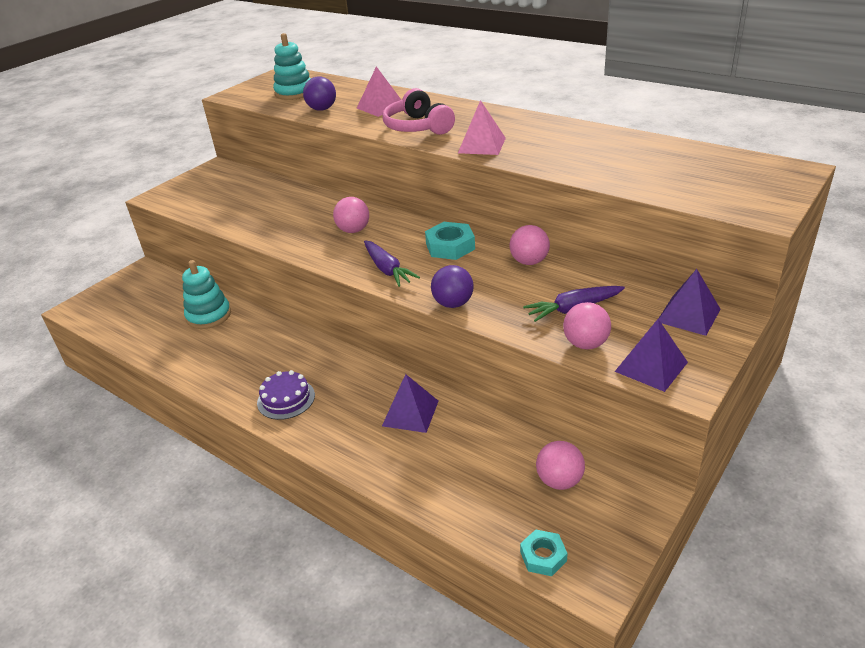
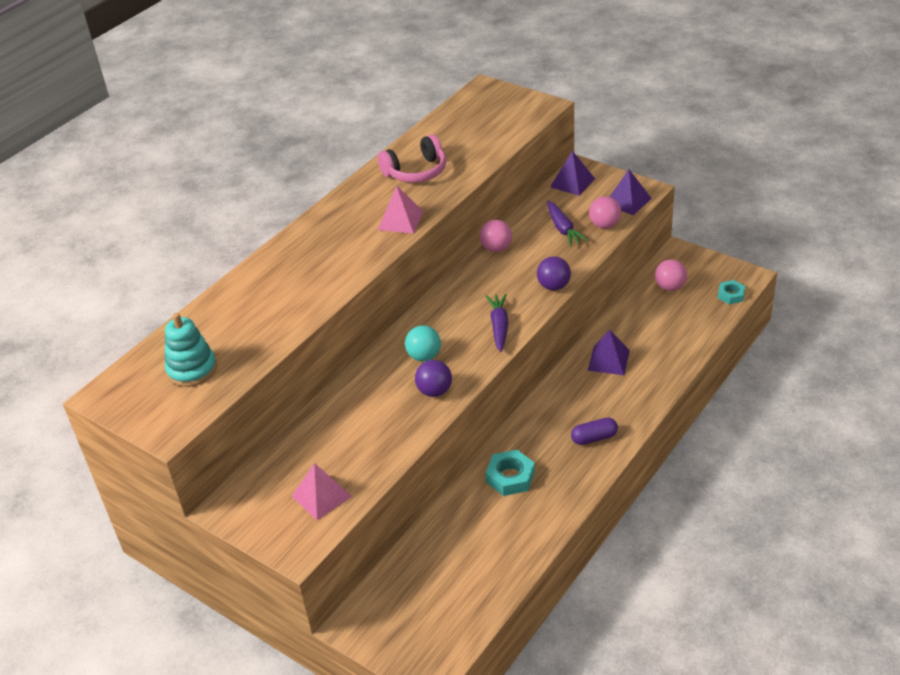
camera: 90 degrees left, 5 degrees up
turquoise stacking toy [182,260,231,329] -> none
purple cake [257,370,315,420] -> purple capsule [571,418,618,445]
purple ball [303,76,336,111] -> purple ball moved to [415,360,452,397]
pink ball [333,197,369,233] -> turquoise ball [405,325,441,361]
pink pyramid [357,66,401,117] -> pink pyramid moved to [292,463,352,520]
purple carrot [364,241,420,287] -> purple carrot turned 60 degrees counterclockwise [486,294,509,352]
pink headphones [383,88,455,135] -> pink headphones moved to [377,134,446,183]
turquoise nut [425,222,475,260] -> turquoise nut moved to [485,450,535,496]

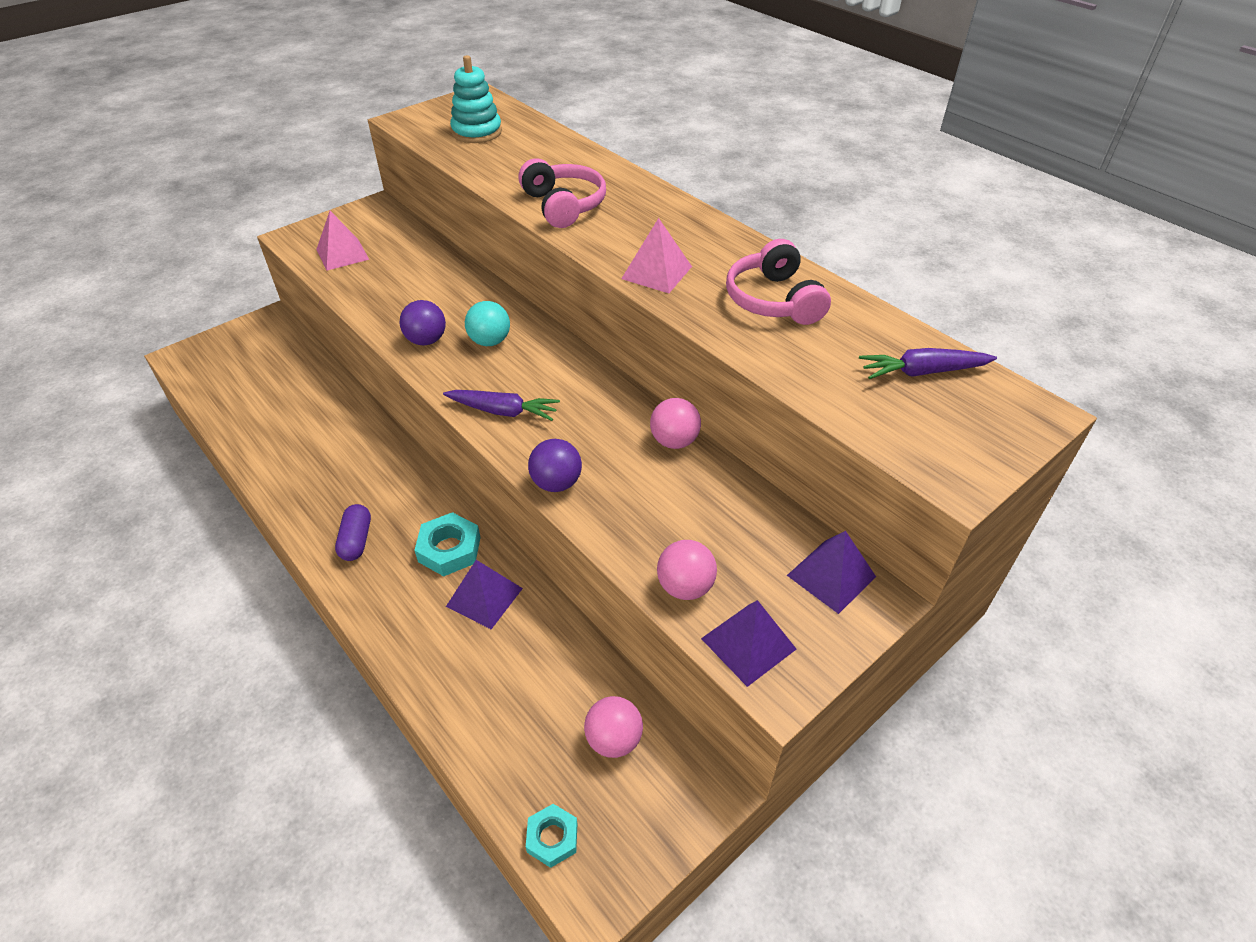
camera: 100 degrees right, 5 degrees up
turquoise nut [485,450,535,496] -> turquoise nut moved to [414,512,481,576]
purple carrot [547,200,588,247] -> purple carrot moved to [859,348,997,379]
none -> pink headphones [519,158,606,228]

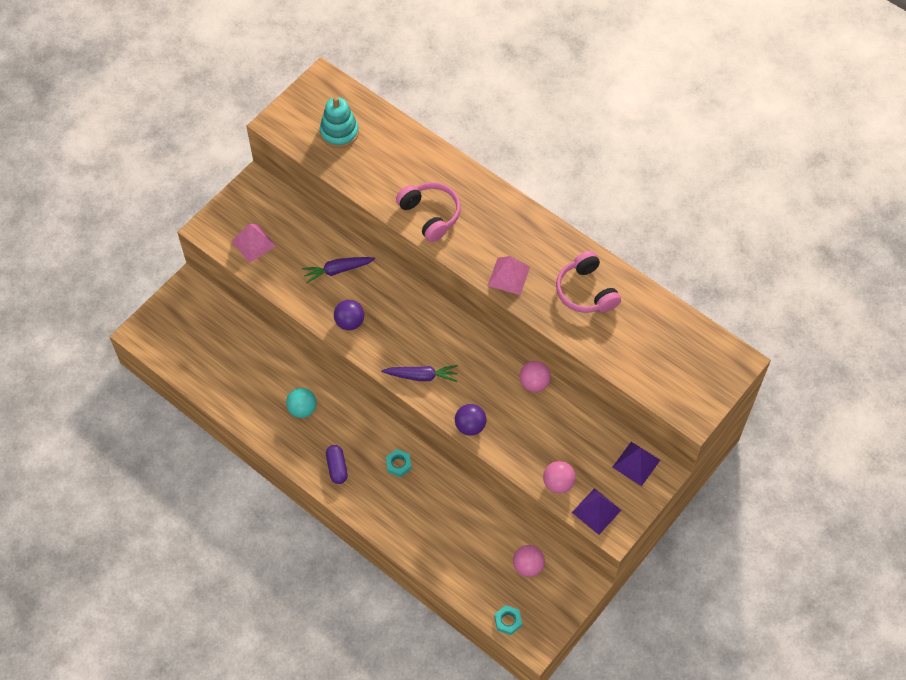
camera: 10 degrees left, 15 degrees up
turquoise nut [414,512,481,576] -> turquoise nut [386,449,411,477], size x0.66
purple pyramid [446,560,523,629] -> none
turquoise ball [465,301,510,346] -> turquoise ball moved to [286,388,316,418]
purple carrot [859,348,997,379] -> purple carrot moved to [302,257,375,284]

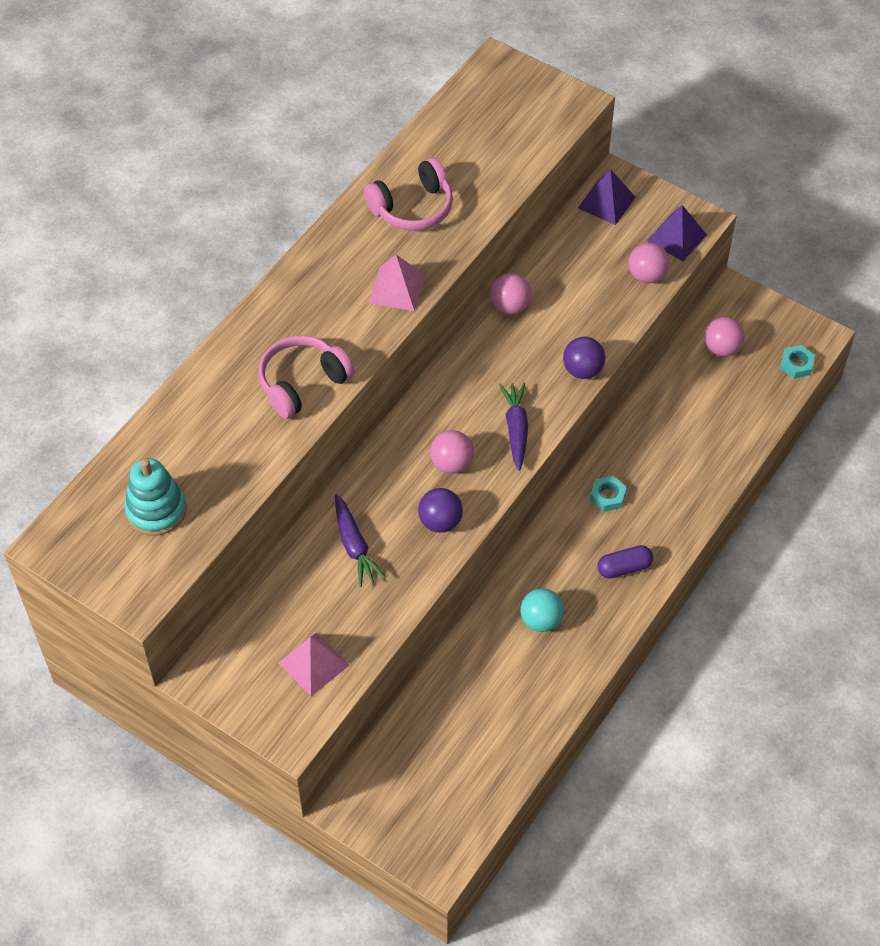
camera: 95 degrees left, 5 degrees down
none -> pink ball [430,430,474,474]

